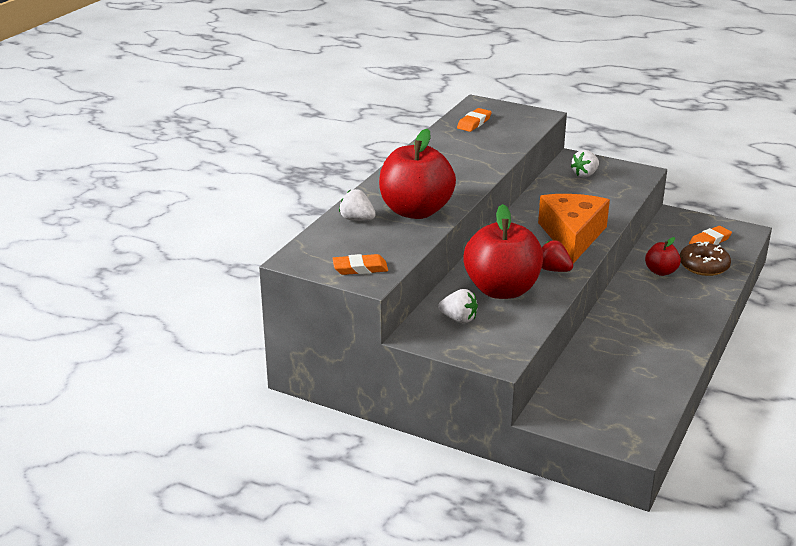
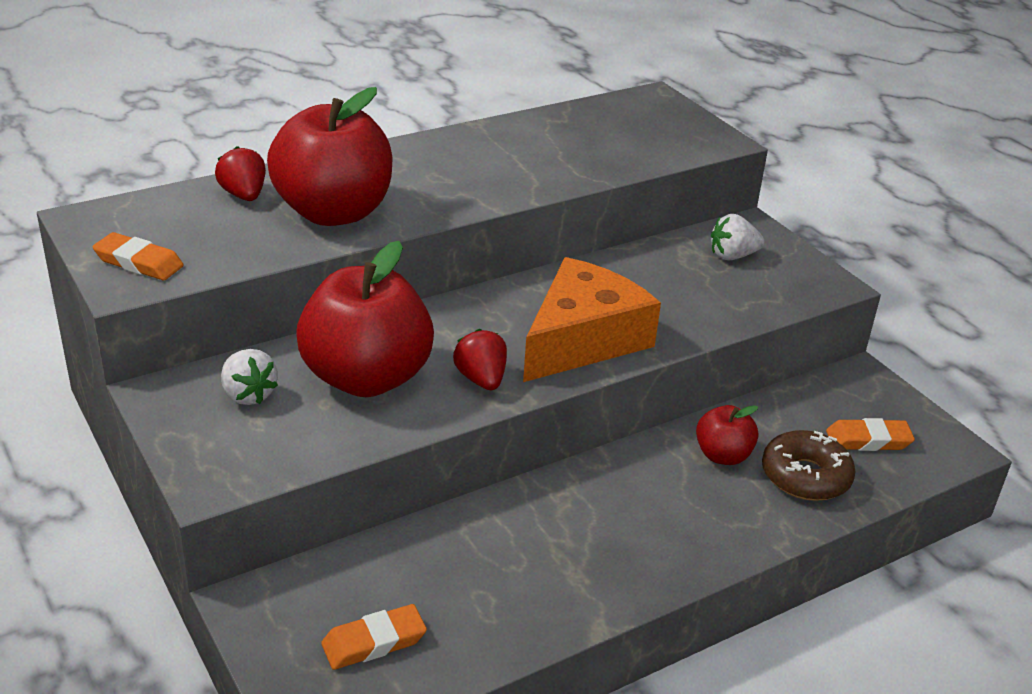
camera: 30 degrees right, 5 degrees up
white strawberry [339,189,376,221] -> red strawberry [215,146,266,201]
orange eraser [457,108,492,132] -> orange eraser moved to [321,604,427,670]

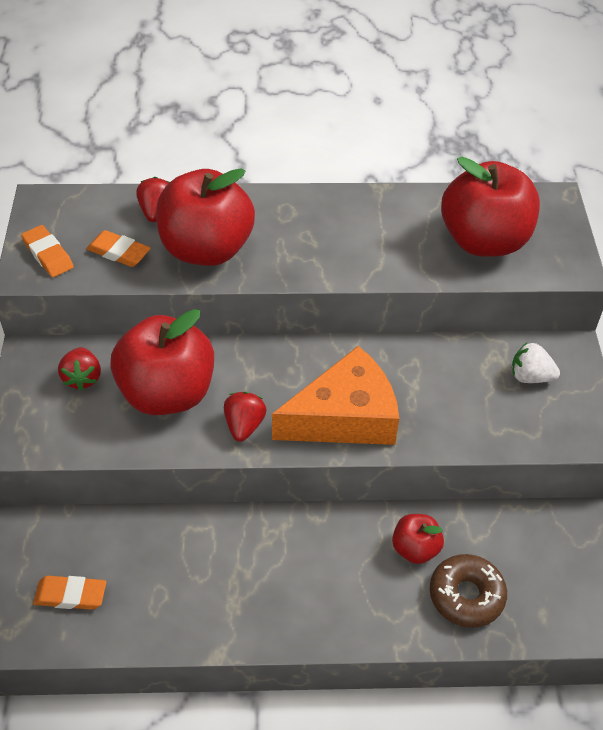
camera: 30 degrees right, 15 degrees up
white strawberry [221,349,278,405] -> red strawberry [58,347,101,391]
orange eraser [826,418,915,451] -> orange eraser moved to [87,230,151,267]
none -> red apple [441,157,540,257]

